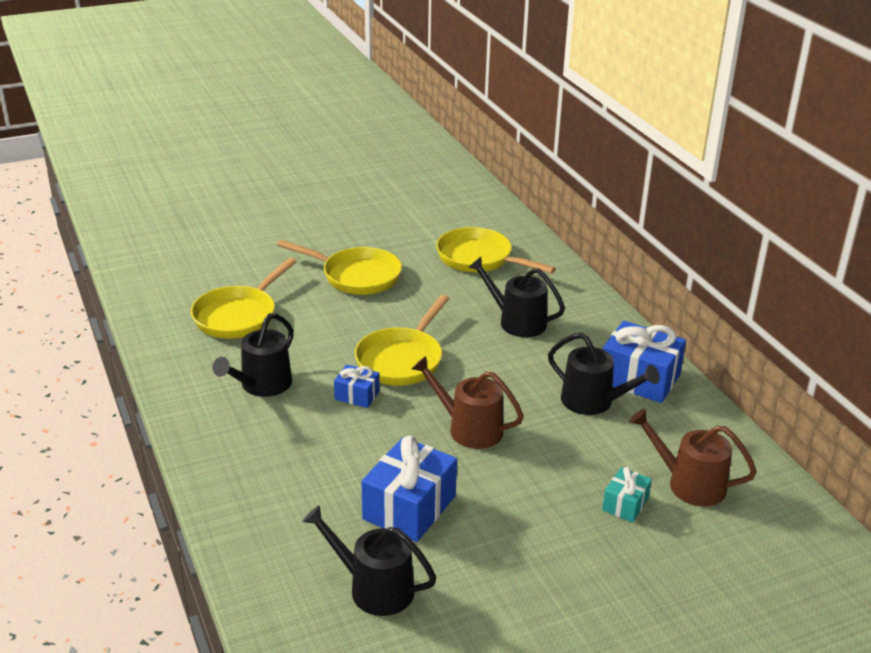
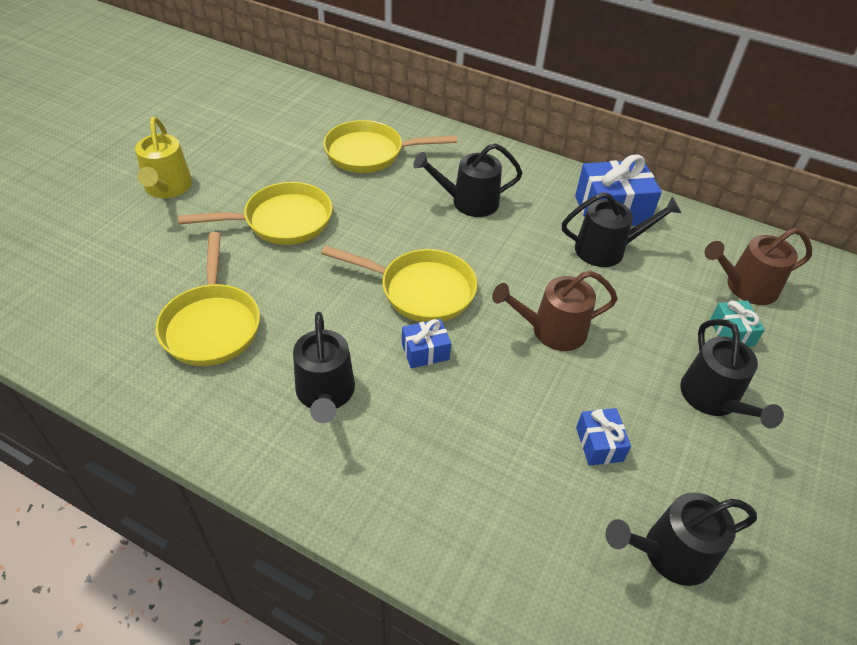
camera: 40 degrees left, 15 degrees up
yellow pan [355,295,449,386] -> yellow pan turned 60 degrees counterclockwise [321,245,477,322]
blue gift [361,436,457,542] -> blue gift [576,408,631,466], size x0.53
none -> yellow watering can [135,117,192,198]
none -> black watering can [680,319,784,429]

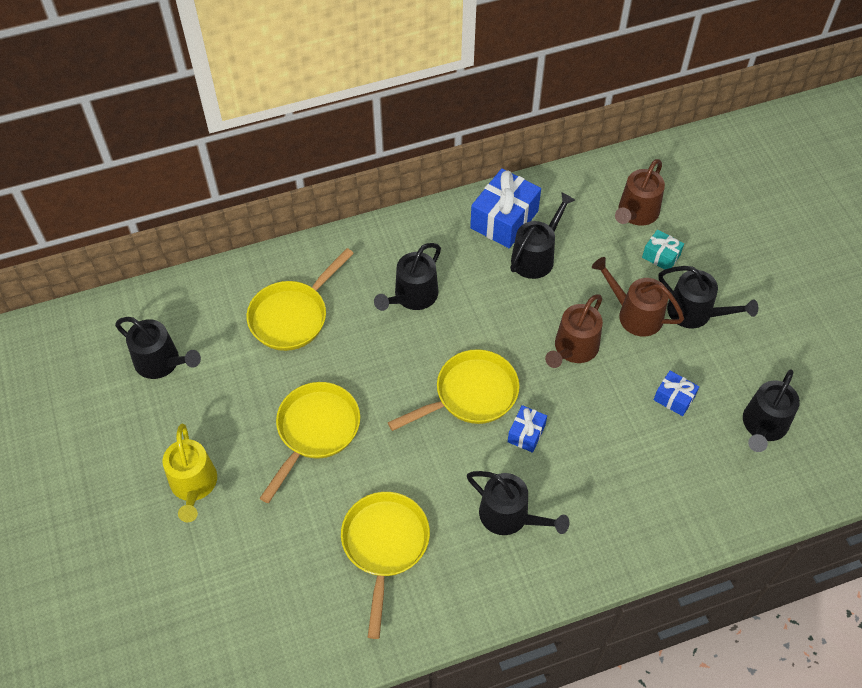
camera: 45 degrees left, 10 degrees up
yellow watering can [135,117,192,198] -> yellow watering can turned 45 degrees clockwise [162,424,217,522]
yellow pan [156,232,260,366] -> yellow pan turned 120 degrees counterclockwise [341,492,430,639]
none -> black watering can [115,317,201,379]
none -> brown watering can [592,257,684,337]

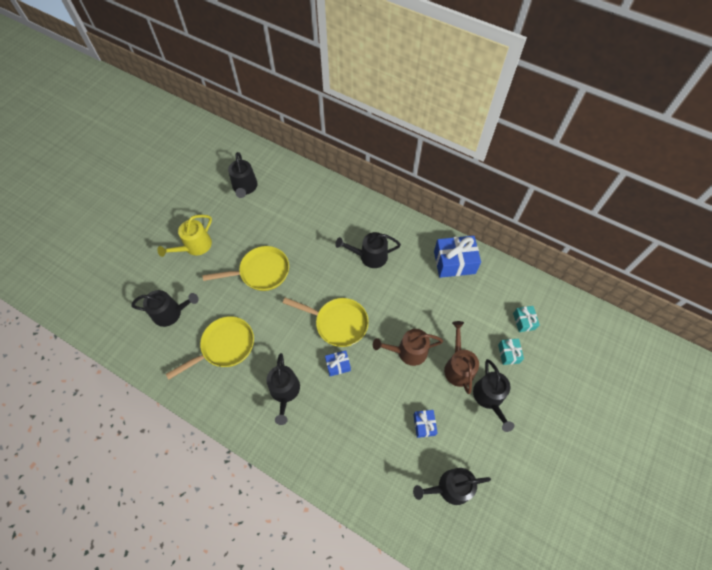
camera: 50 degrees right, 5 degrees up
yellow pan [247,248,354,351] -> none
black watering can [510,192,575,279] -> black watering can moved to [131,290,199,327]
brown watering can [615,159,665,226] -> turquoise gift [513,306,540,332]

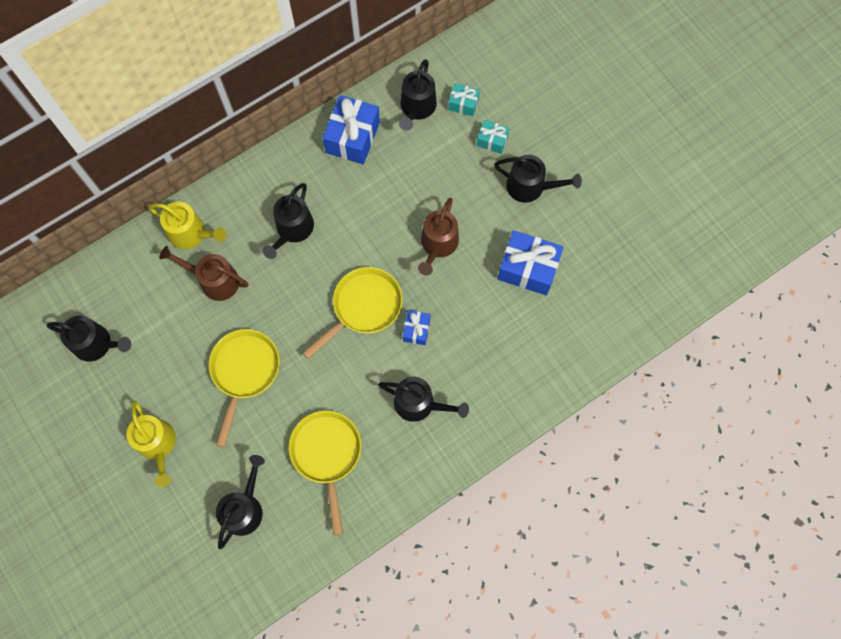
camera: 65 degrees left, 10 degrees up
blue gift [413,410,437,438] -> blue gift [498,230,564,295], size x1.88
black watering can [413,468,491,505] -> black watering can moved to [399,59,437,131]
brown watering can [444,321,479,394] -> brown watering can moved to [159,246,248,301]
none -> yellow watering can [148,202,226,249]

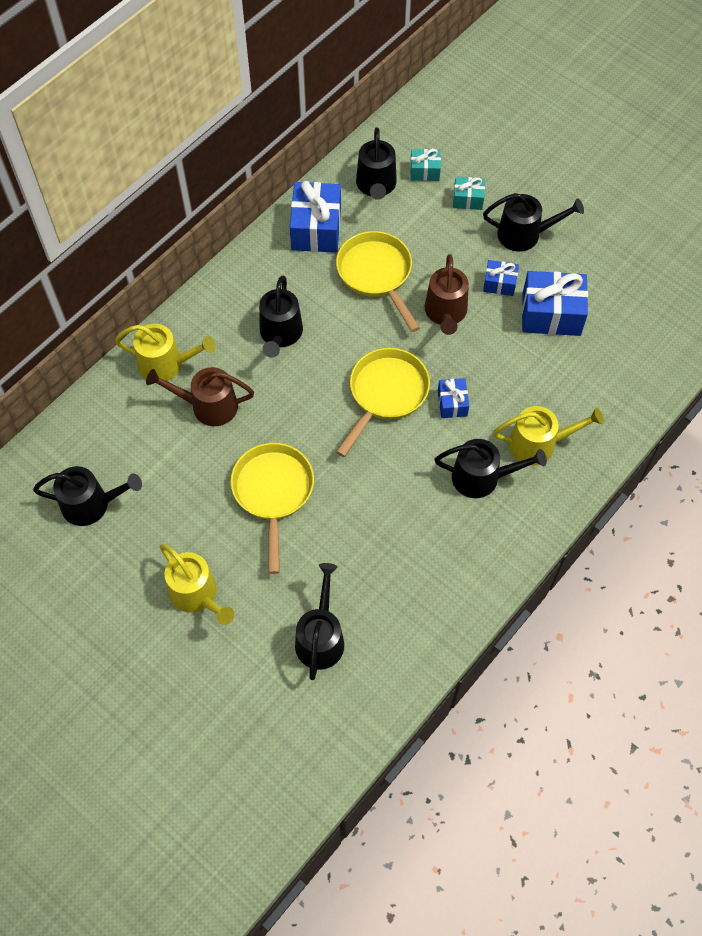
camera: 15 degrees left, 10 degrees down
yellow pan [289,411,361,536] -> yellow pan moved to [336,231,420,332]
none -> blue gift [483,260,519,296]
none -> yellow watering can [493,406,604,465]

